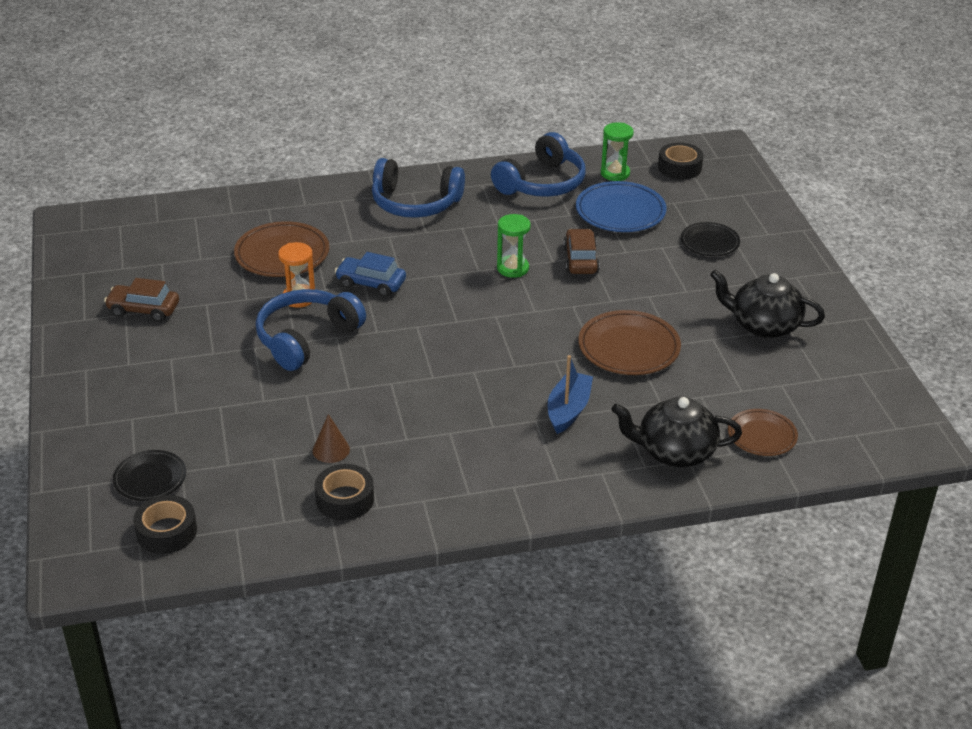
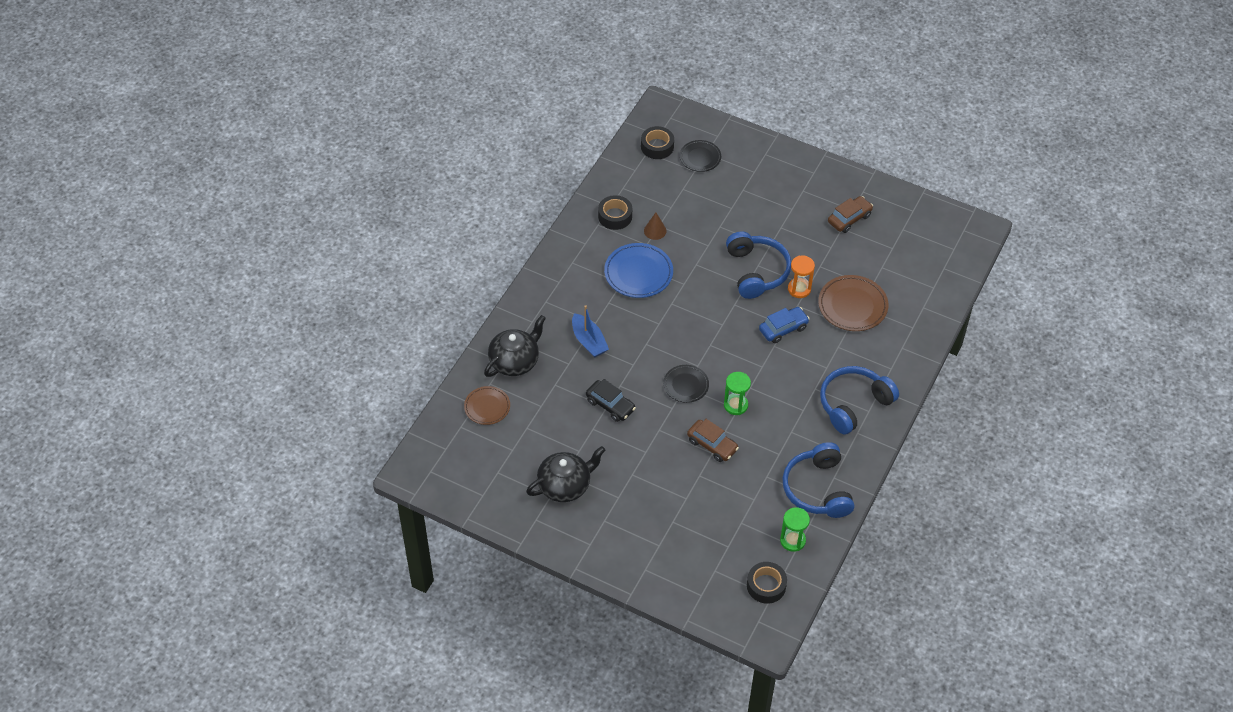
camera: 130 degrees right, 15 degrees up
blue plate [576,181,666,232] -> blue plate moved to [604,243,673,298]
brown plate [578,310,681,375] -> black car [586,379,636,422]
black plate [681,222,740,256] -> black plate moved to [663,365,709,403]

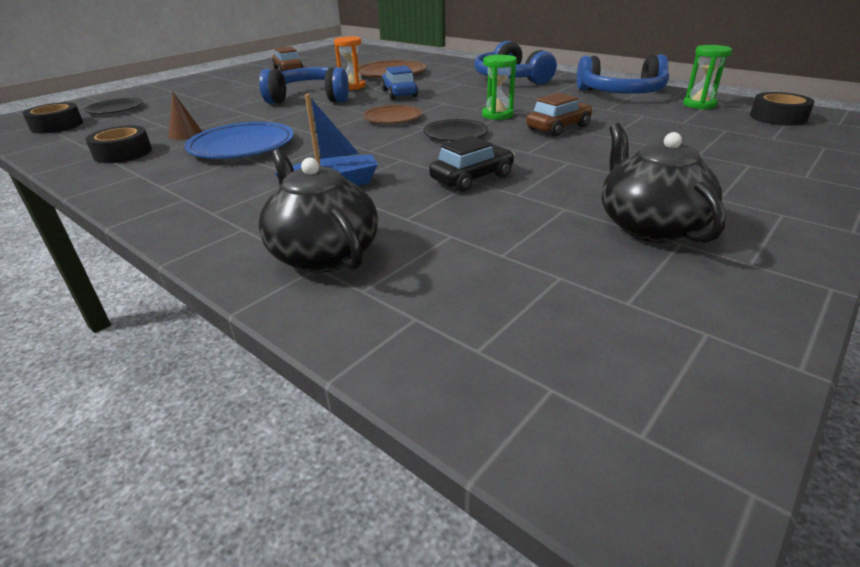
camera: 75 degrees left, 20 degrees down
brown plate [464,386,510,425] -> brown plate moved to [363,105,422,123]

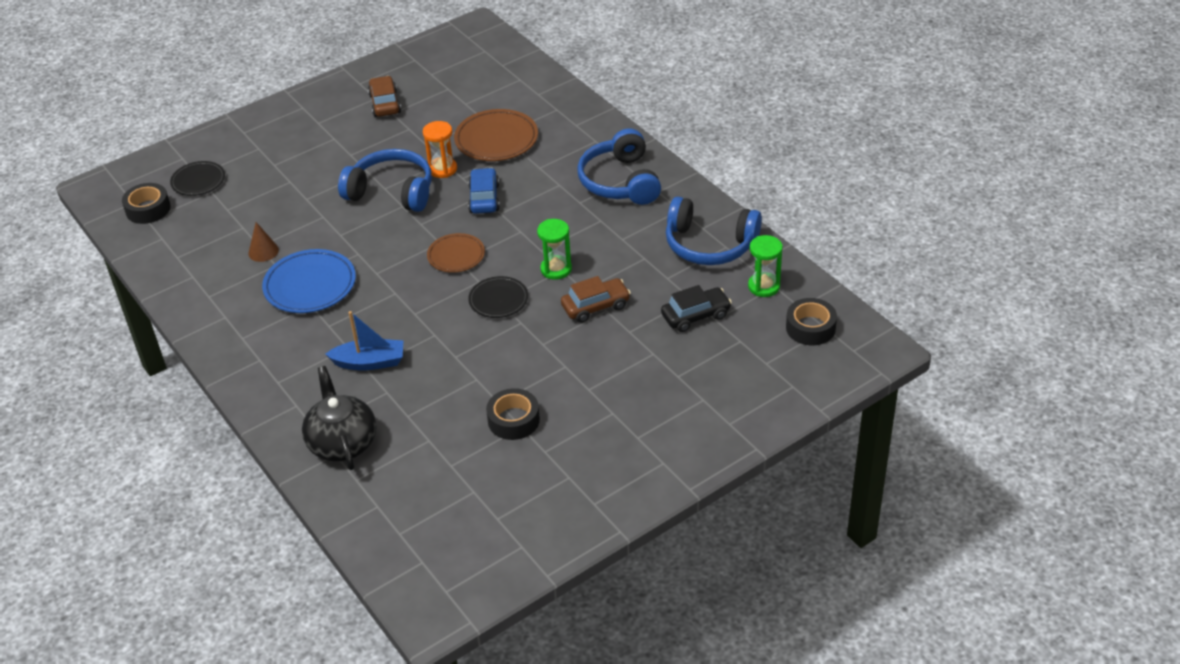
camera: 15 degrees right, 10 degrees up
black tape [86,125,152,163] -> black tape moved to [486,388,540,440]
black car [429,136,515,192] -> black car moved to [661,285,732,332]
black teapot [602,123,726,243] -> none

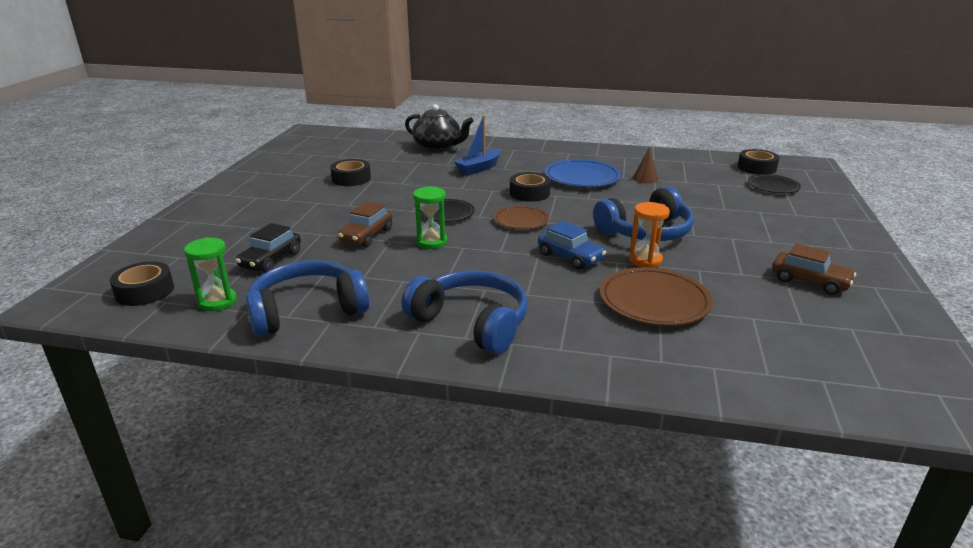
camera: 135 degrees right, 15 degrees down
none -> black tape [510,172,551,202]

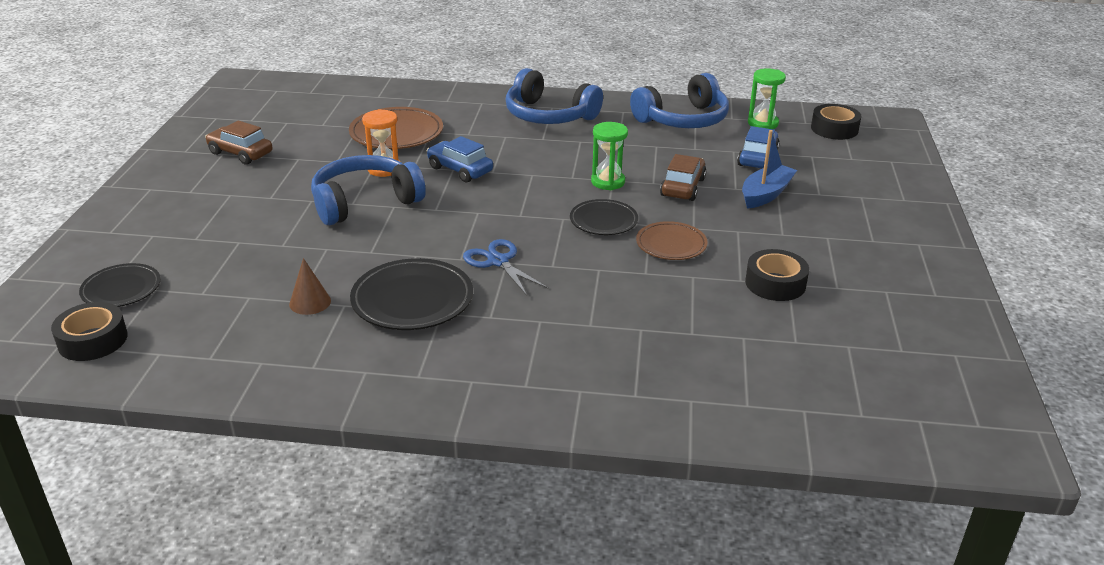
camera: 175 degrees right, 5 degrees up
black car [235,223,301,273] -> blue car [737,126,780,169]
black teapot [405,104,474,151] -> none
blue boat [454,115,501,175] -> blue boat moved to [742,130,797,209]
brown plate [494,206,549,230] -> brown plate moved to [636,221,708,260]
black tape [510,172,551,202] -> blue scissors [463,239,549,296]
blue plate [545,159,621,187] -> black plate [350,258,473,330]

